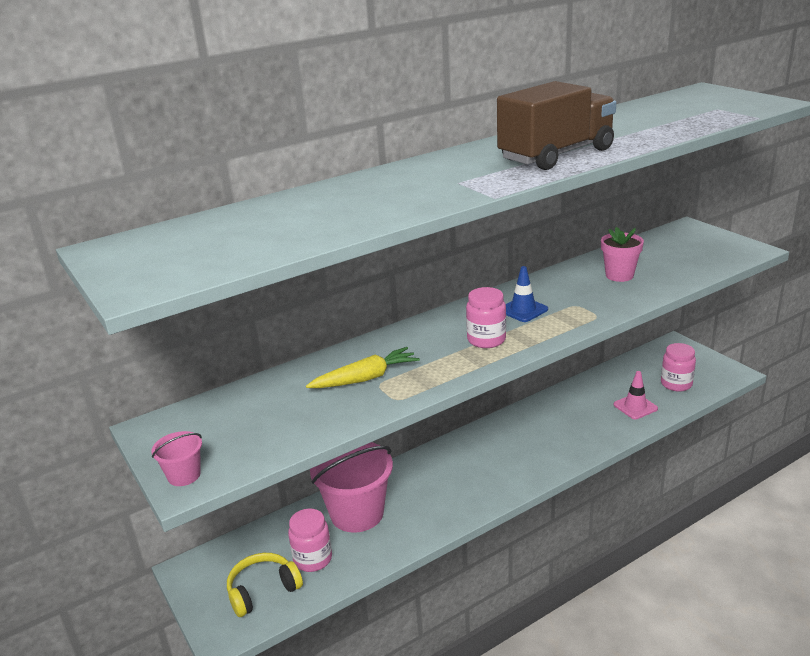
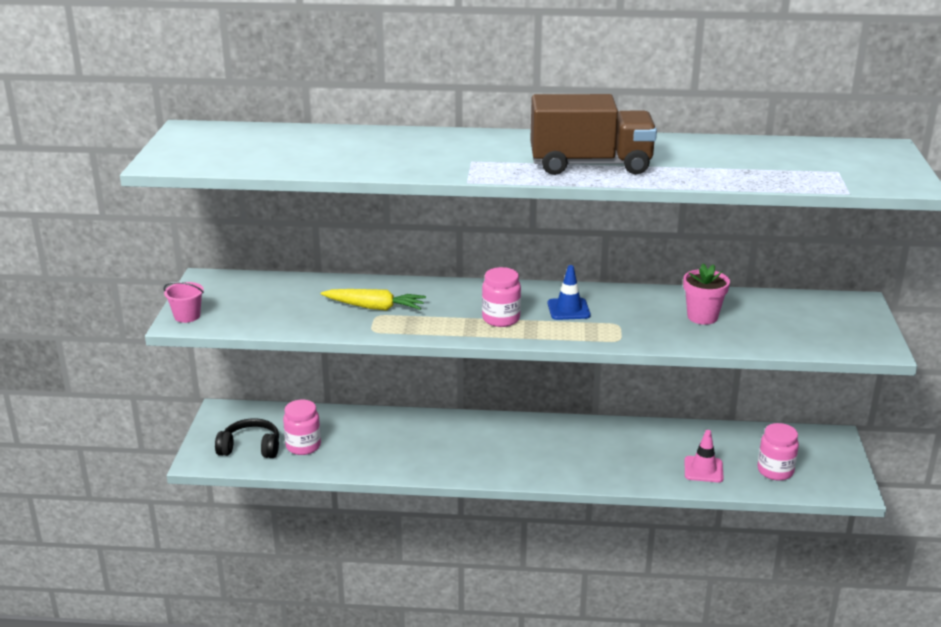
camera: 35 degrees right, 0 degrees up
yellow headphones [227,553,303,617] -> black headphones [215,418,279,458]
pink bucket [310,442,393,533] -> none

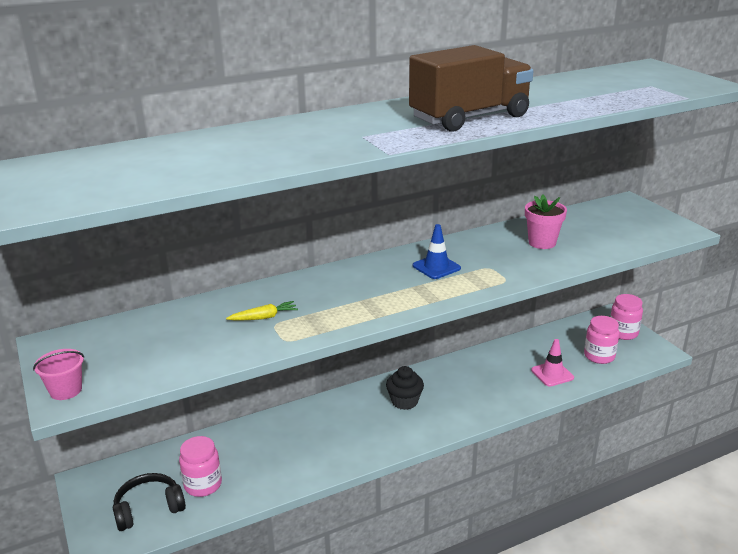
camera: 30 degrees left, 0 degrees up
yellow carrot [321,289,426,311] -> yellow carrot [226,301,298,320], size x0.63
pink jar [482,267,521,327] -> pink jar moved to [610,294,643,340]
none -> black cupcake [386,366,424,410]

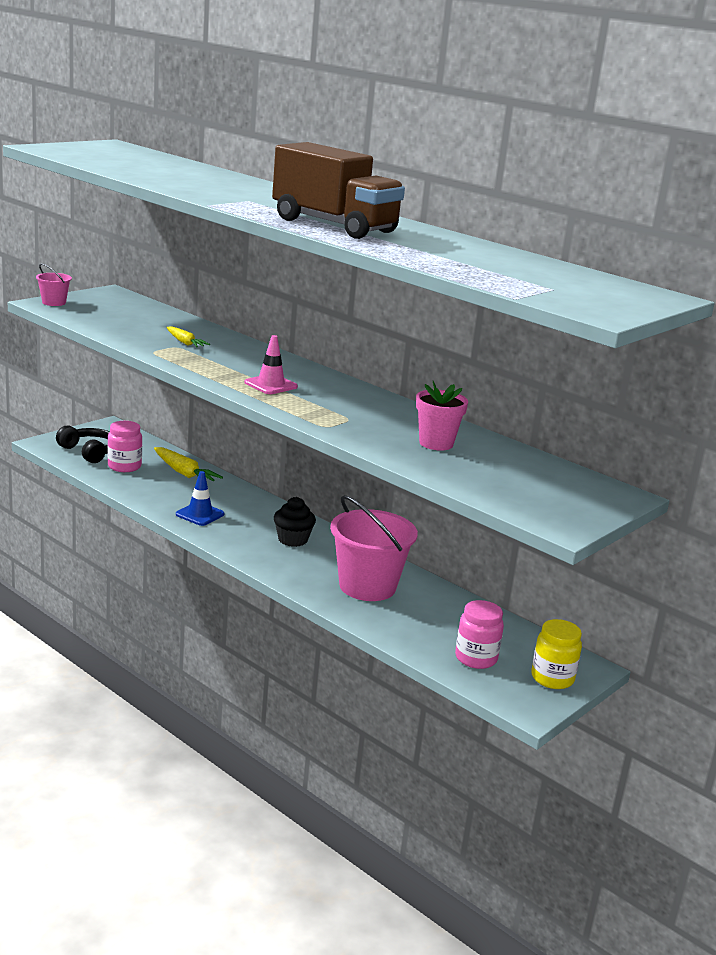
camera: 65 degrees right, 5 degrees down
blue traffic cone [413,224,461,279] -> blue traffic cone moved to [176,471,224,526]
pink traffic cone [531,339,574,387] -> pink traffic cone moved to [244,335,298,394]
pink jar [610,294,643,340] -> yellow jar [531,619,582,689]
none -> yellow carrot [154,447,223,481]
none -> pink bucket [330,495,418,601]

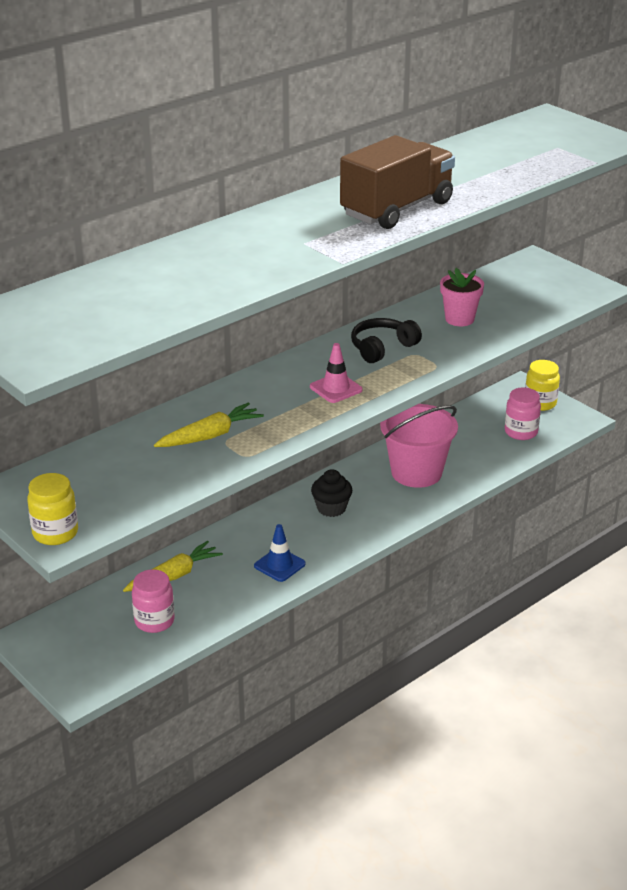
camera: 80 degrees left, 10 degrees up
pink bucket [36,263,72,306] -> yellow jar [27,473,78,545]
black headphones [56,425,109,463] -> black headphones moved to [351,318,422,363]
yellow carrot [166,326,210,347] -> yellow carrot [154,402,264,447], size x1.59

